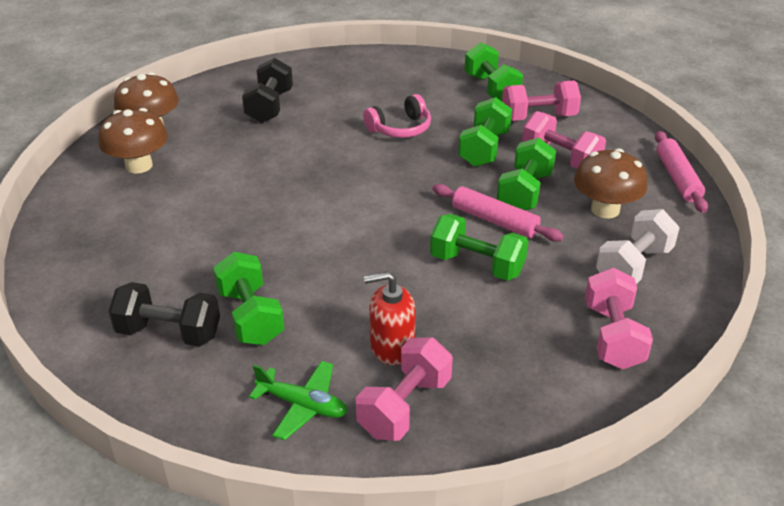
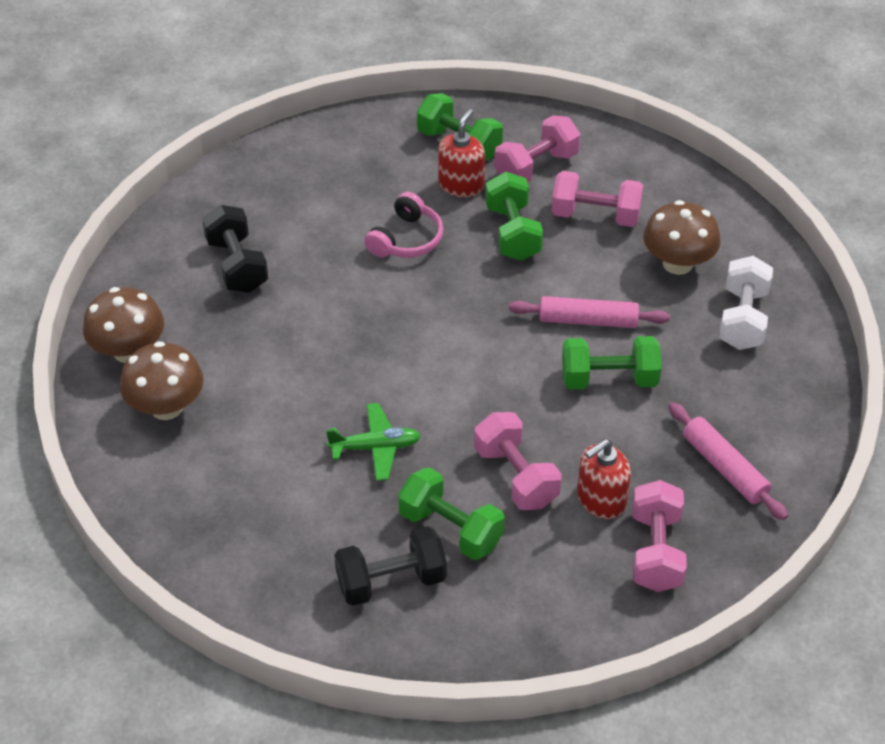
camera: 30 degrees left, 10 degrees up
green plane [249,361,347,441] -> green plane moved to [326,403,421,481]
green dumbbell [497,138,556,210] -> none
pink dumbbell [585,268,653,370] -> pink dumbbell moved to [474,412,562,510]
pink rolling pin [655,131,708,213] -> pink rolling pin moved to [668,402,788,520]
none -> red soap dispenser [438,109,485,197]

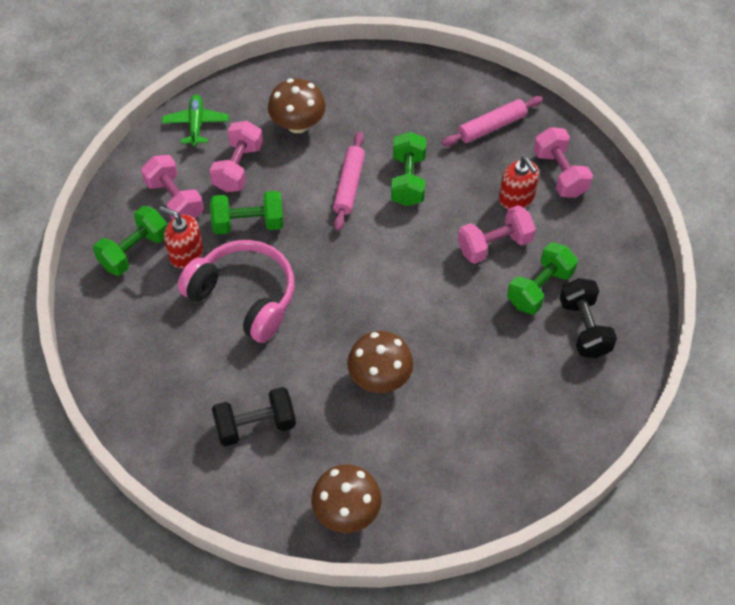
camera: 85 degrees left, 10 degrees up
brown mushroom [120,341,204,420] -> brown mushroom moved to [347,331,414,393]
green plane [326,403,421,481] -> green plane moved to [162,95,229,146]
pink headphones [364,192,444,258] -> pink headphones [177,240,295,343], size x1.70
pink dumbbell [632,480,687,592] -> pink dumbbell turned 60 degrees clockwise [534,127,593,198]
white dumbbell [719,256,773,350] -> none

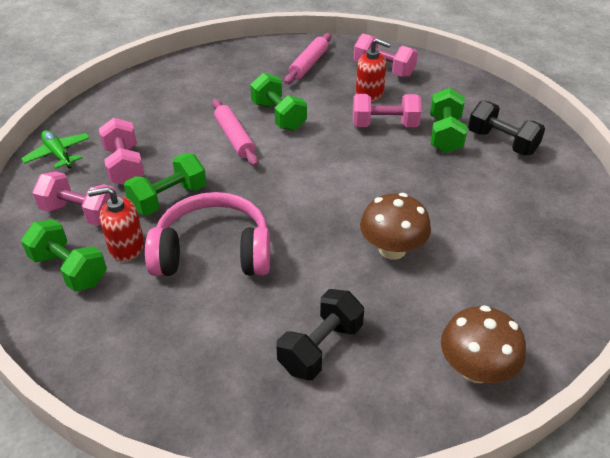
camera: 35 degrees left, 15 degrees down
green dumbbell [93,206,167,276] -> green dumbbell turned 60 degrees counterclockwise [21,219,107,292]
brown mushroom [268,79,326,133] -> none
pink dumbbell [458,205,536,264] -> pink dumbbell turned 60 degrees clockwise [353,94,422,127]

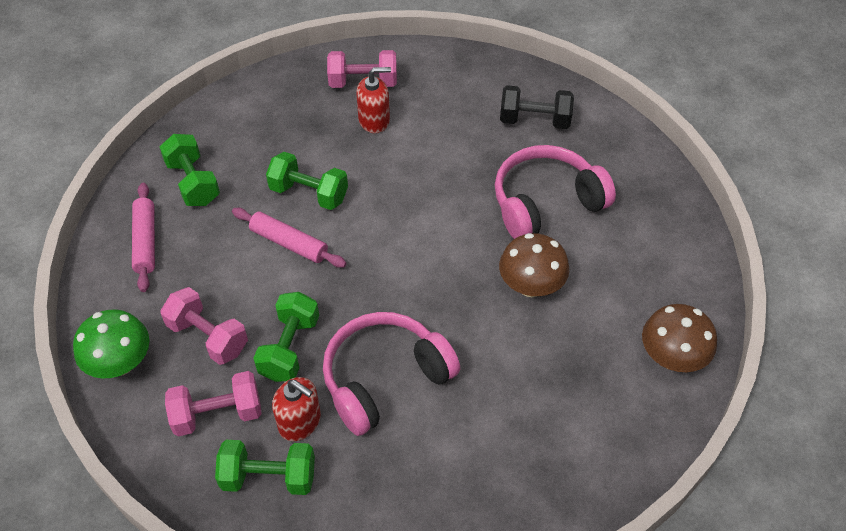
camera: 35 degrees left, 10 degrees up
green plane [21,130,90,169] -> green mushroom [73,309,149,378]
red soap dispenser [88,187,144,262] -> red soap dispenser turned 105 degrees counterclockwise [272,377,321,441]
black dumbbell [276,289,364,380] -> none
pink rolling pin [284,33,331,84] -> pink rolling pin moved to [132,183,155,292]
pink dumbbell [353,94,422,127] -> none
green dumbbell [430,88,467,153] -> green dumbbell moved to [160,134,220,206]
none -> pink headphones [495,145,616,239]

